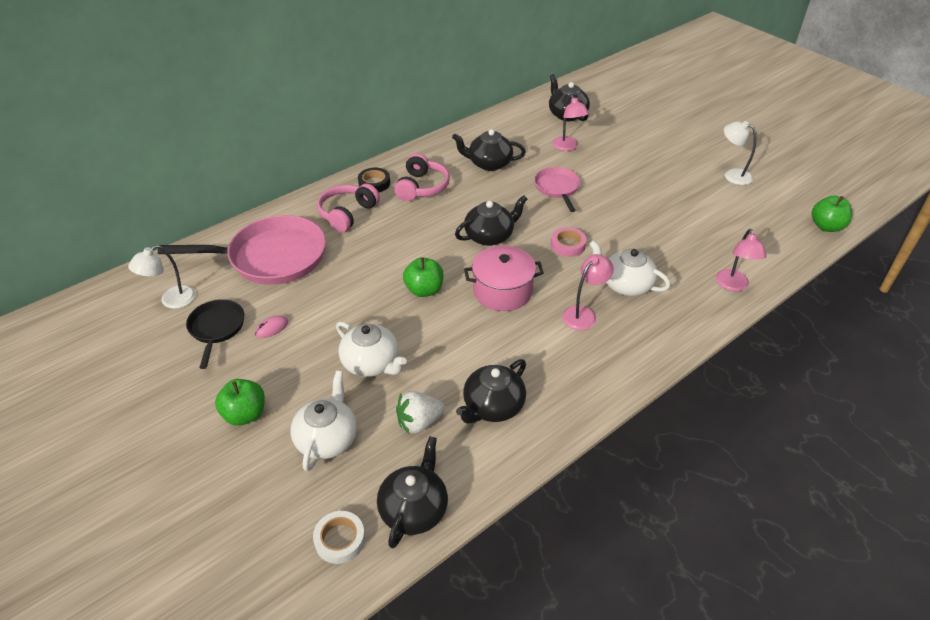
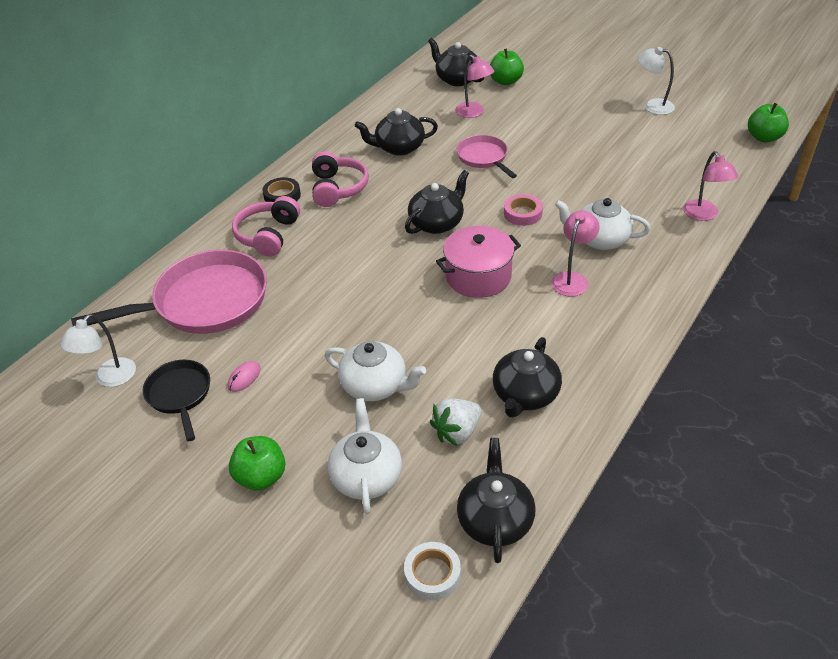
camera: 15 degrees left, 0 degrees up
green apple [403,257,443,297] -> green apple moved to [490,49,524,85]

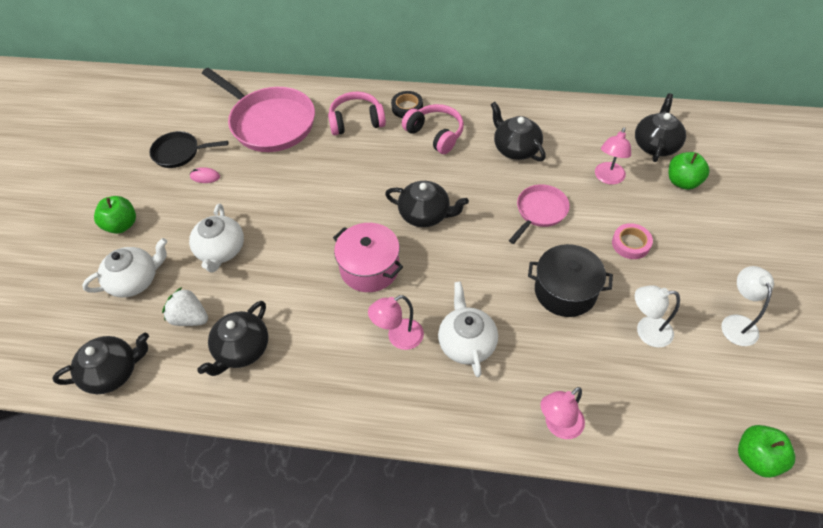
camera: 65 degrees right, 10 degrees up
white lamp [60,314,136,387] -> white lamp moved to [635,285,680,348]
black pan [143,360,210,441] -> black pan turned 135 degrees counterclockwise [149,131,228,168]
pink headphones [312,151,369,207] -> pink headphones turned 105 degrees counterclockwise [402,104,464,154]
white tape [404,542,461,600] -> none
black teapot [493,337,562,418] -> black teapot turned 60 degrees counterclockwise [197,301,268,376]
pink tape [504,194,543,226] -> pink tape moved to [612,223,653,259]
pink lamp [551,210,600,297] -> pink lamp turned 150 degrees clockwise [368,295,424,350]
none -> black pot [528,244,613,317]

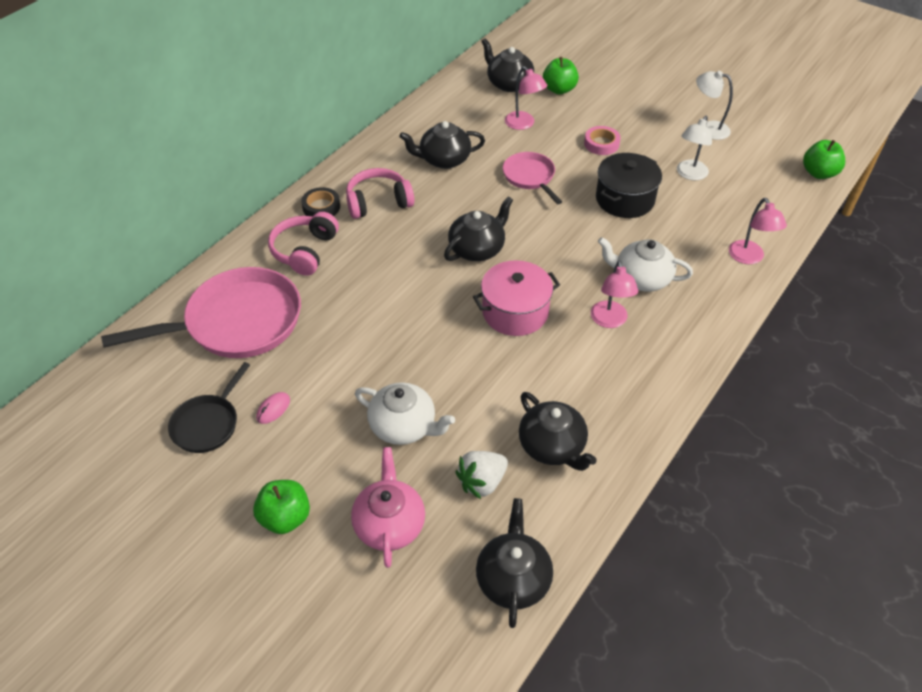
camera: 65 degrees left, 5 degrees down
white teapot [82,238,168,297] -> pink teapot [351,447,425,568]

